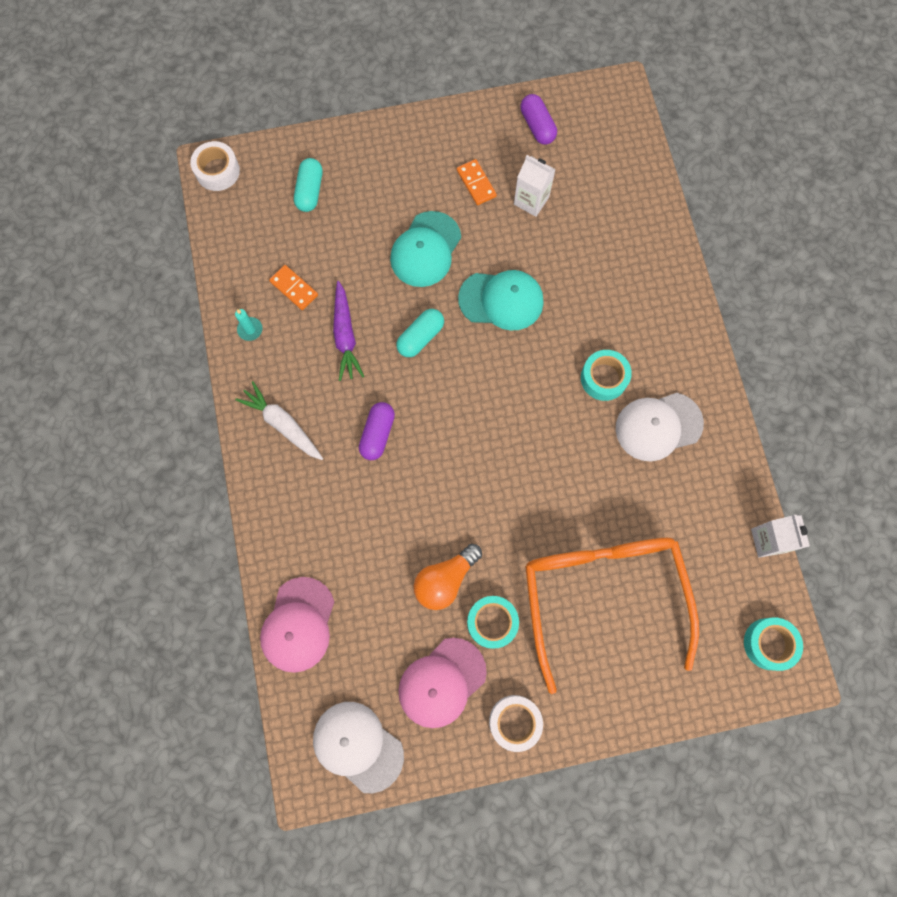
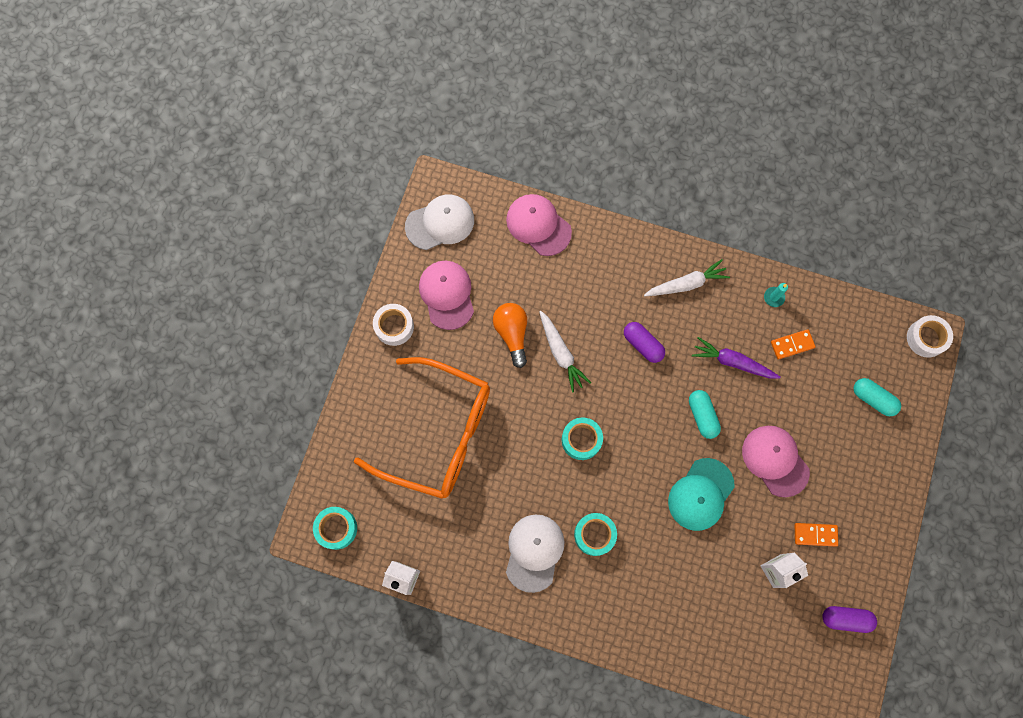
camera: 120 degrees right, 0 degrees up
turquoise cap [390,211,461,287] -> pink cap [742,426,810,497]
turquoise tape [467,596,519,649] -> turquoise tape moved to [562,417,603,460]
none -> white carrot [539,310,591,393]

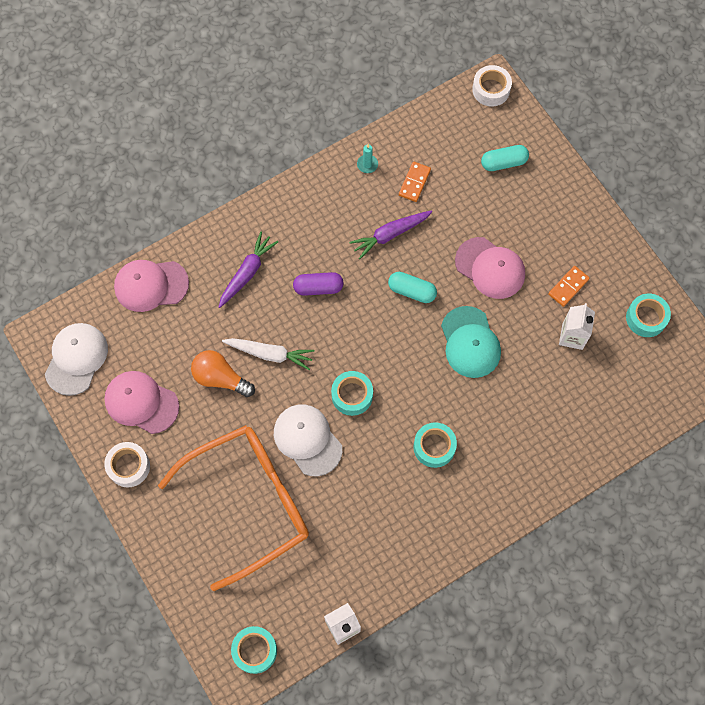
camera: 50 degrees left, 5 degrees down
white cap [506,514,564,593] -> white cap moved to [274,405,342,476]
white carrot [644,259,730,296] -> none
pink cap [742,426,810,497] -> pink cap turned 150 degrees counterclockwise [455,237,525,299]
purple capsule [822,606,877,633] -> turquoise tape [626,294,671,337]
none -> purple carrot [219,232,278,308]

